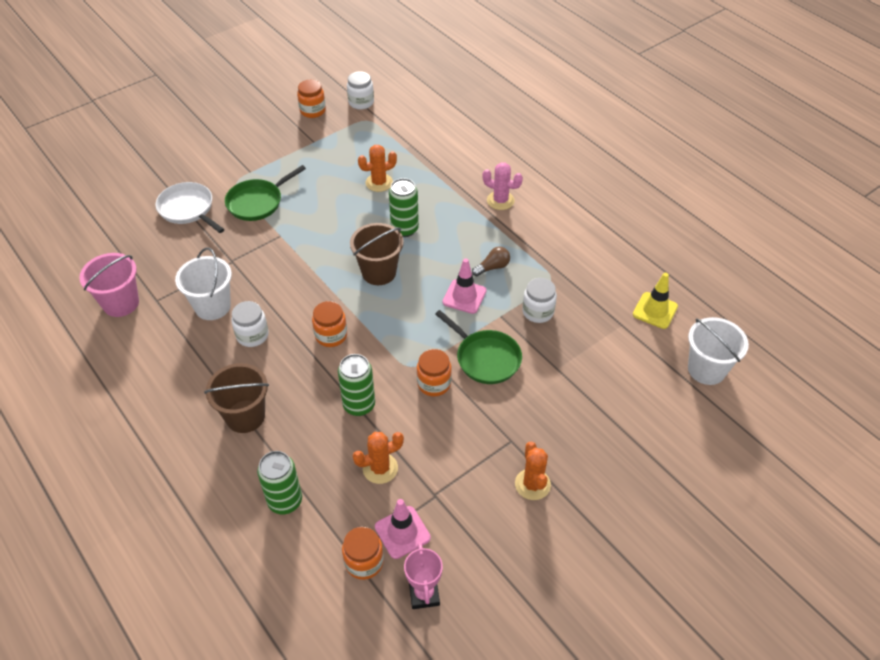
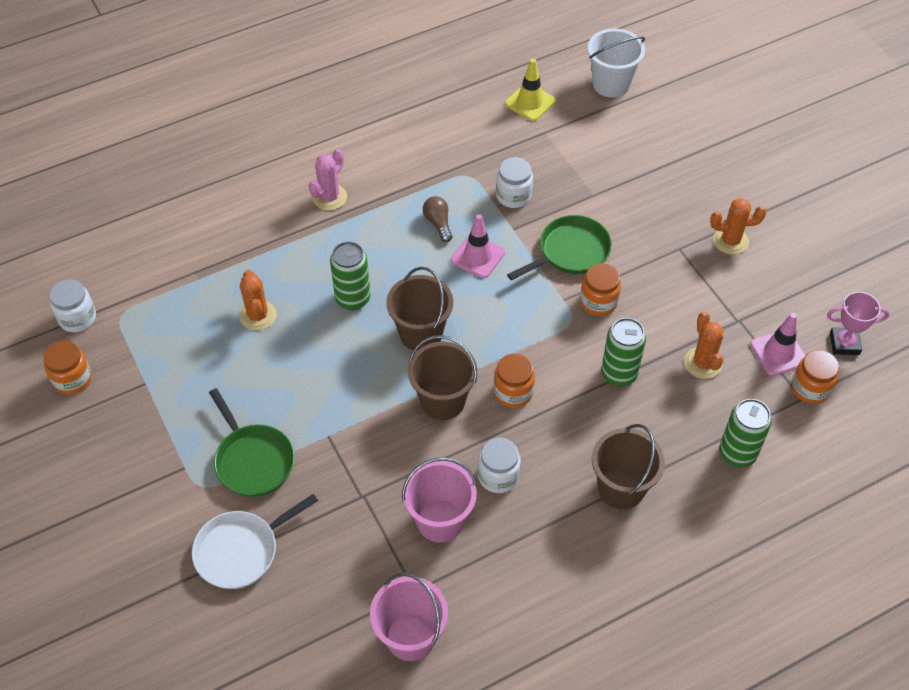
camera: 80 degrees left, 5 degrees up
white bucket [175,247,232,320] -> pink bucket [402,457,477,543]
none -> brown bucket [408,335,477,420]

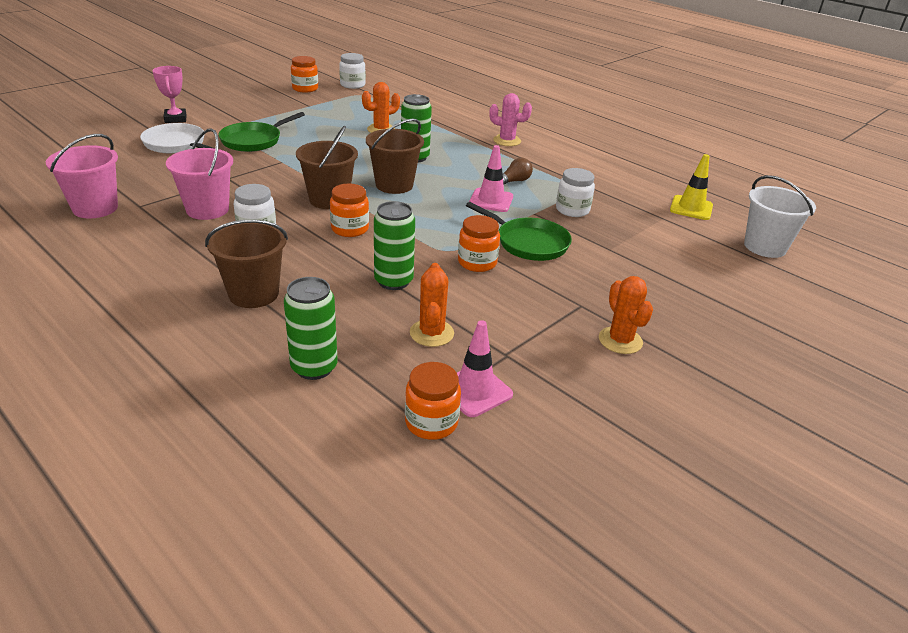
camera: 70 degrees right, 20 degrees down
orange cactus [684,312,723,379] -> orange cactus turned 60 degrees counterclockwise [410,263,454,347]
pink trophy [827,292,889,355] -> pink trophy moved to [152,66,187,123]

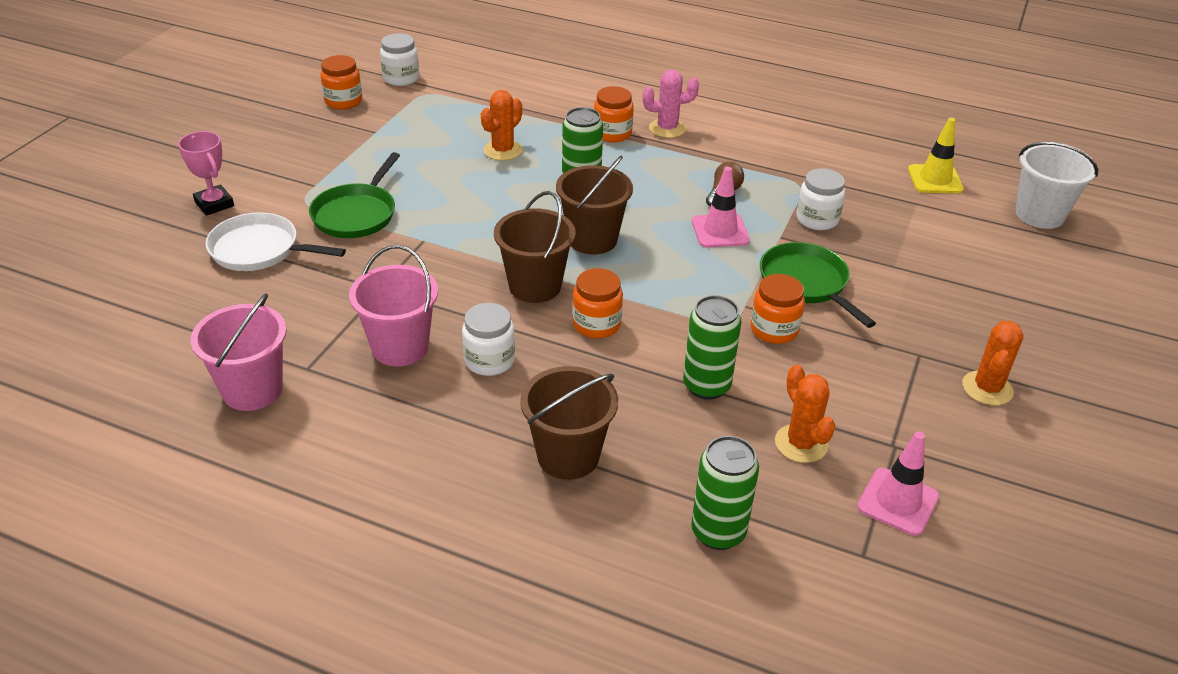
camera: 20 degrees left, 5 degrees up
orange jar [405,362,461,440] -> orange jar moved to [594,86,634,143]
green pan [466,202,572,261] -> green pan turned 135 degrees counterclockwise [760,242,876,328]
orange cactus [599,276,653,354] -> orange cactus turned 60 degrees clockwise [962,321,1024,405]

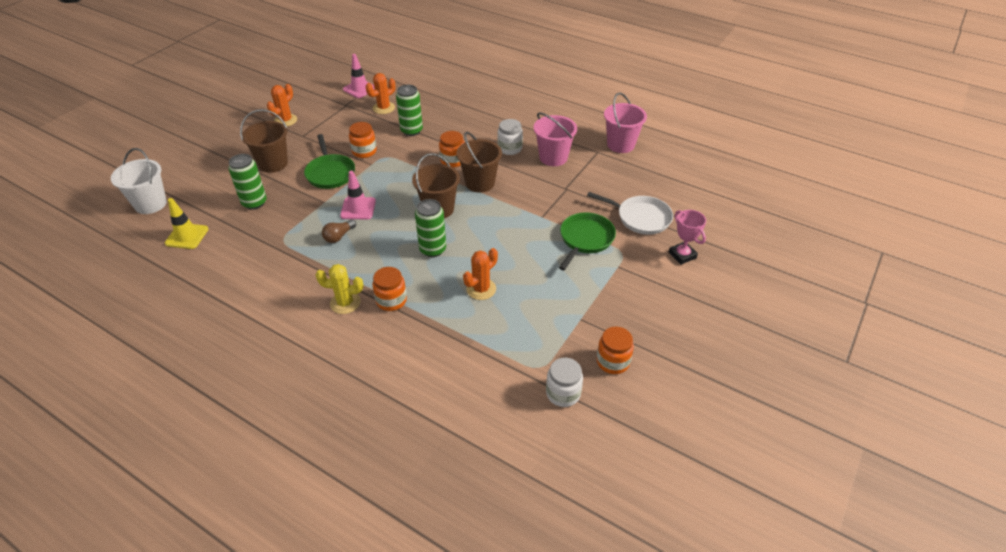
camera: 170 degrees left, 5 degrees up
brown bucket [520,366,618,480] -> brown bucket moved to [240,109,288,173]
pink cactus [643,69,699,138] -> yellow cactus [316,264,364,314]
green can [691,436,759,550] -> green can moved to [228,154,267,210]
orange cactus [775,365,835,463] -> orange cactus turned 60 degrees clockwise [366,73,395,114]
white jar [797,168,845,230] -> none

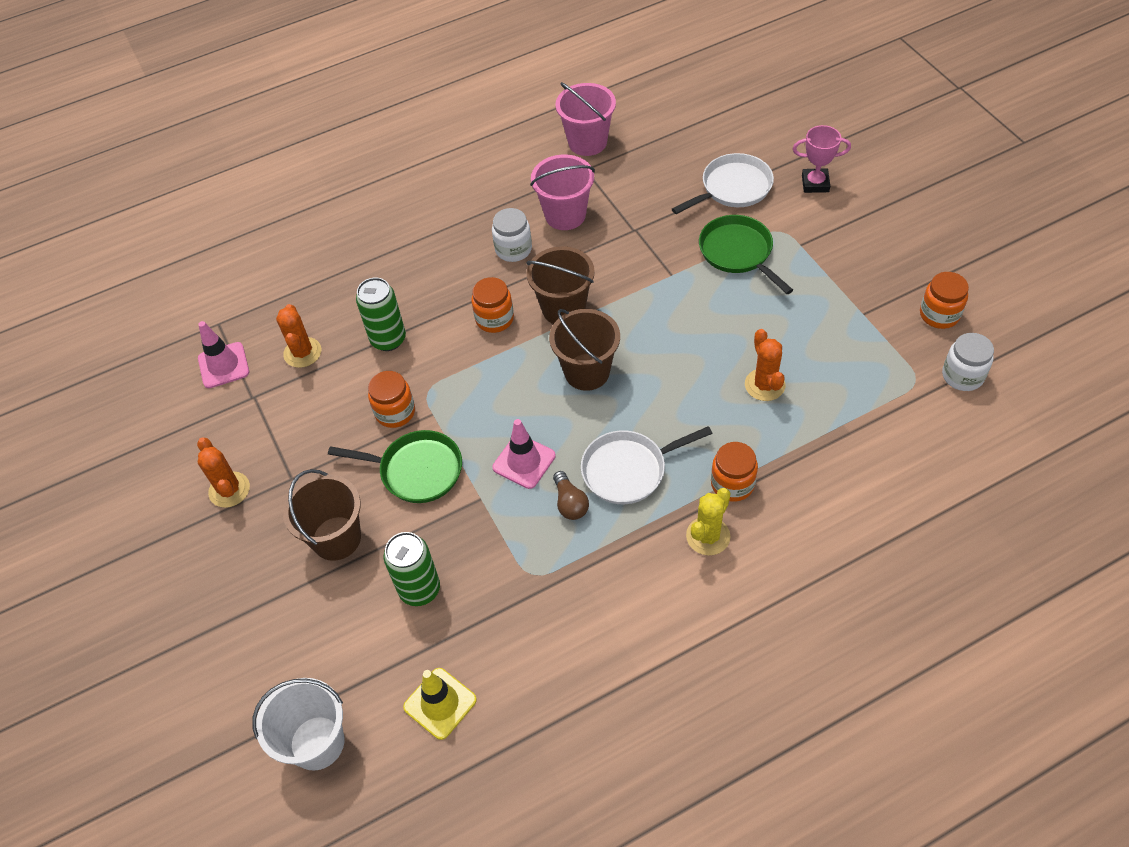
camera: 55 degrees left, 10 degrees up
green can [415,199,446,257] -> none
none -> white pan [581,426,713,504]

